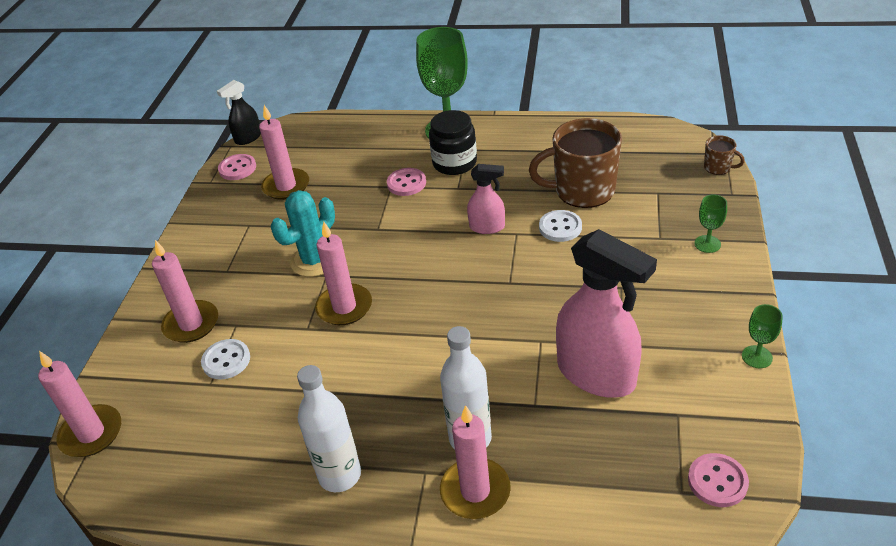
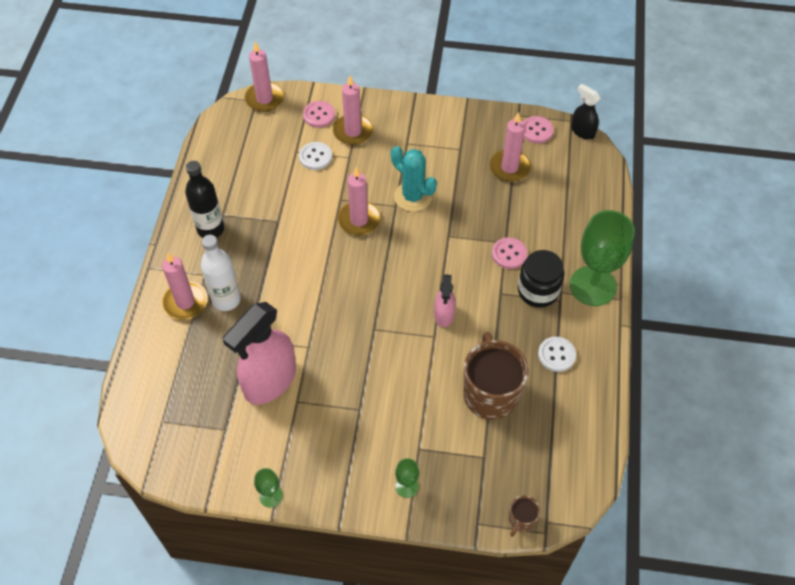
camera: 85 degrees right, 15 degrees up
white bottle [297,365,361,492] -> black bottle [185,161,224,238]
white button [539,210,582,242] -> white button moved to [538,337,576,372]
pink button [688,453,749,507] -> pink button moved to [303,101,335,128]

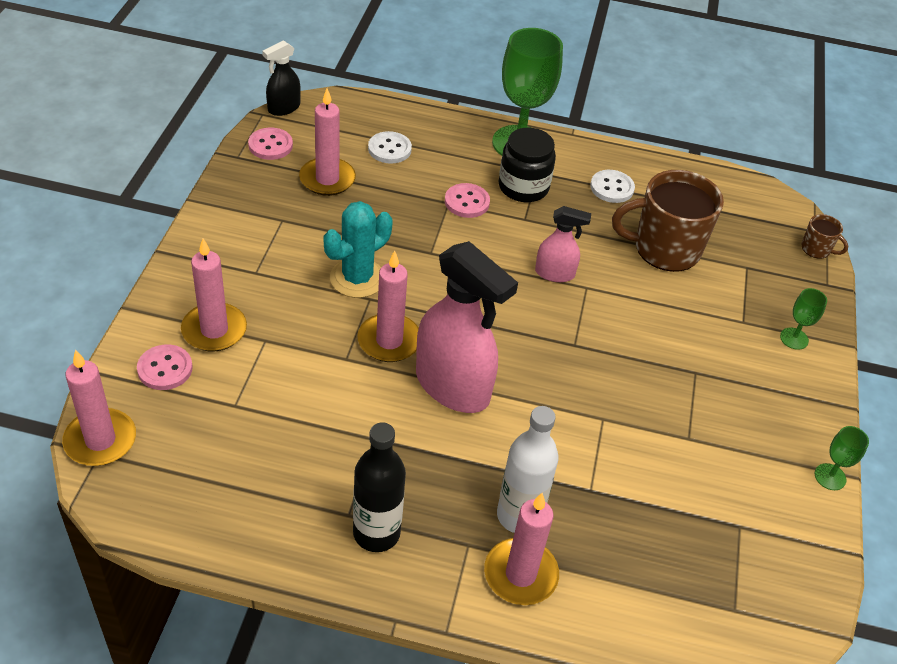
camera: 90 degrees left, 10 degrees down
pink spray bottle [223,302,296,405] -> pink spray bottle moved to [416,241,518,413]
white button [299,142,332,170] -> white button moved to [368,131,412,164]

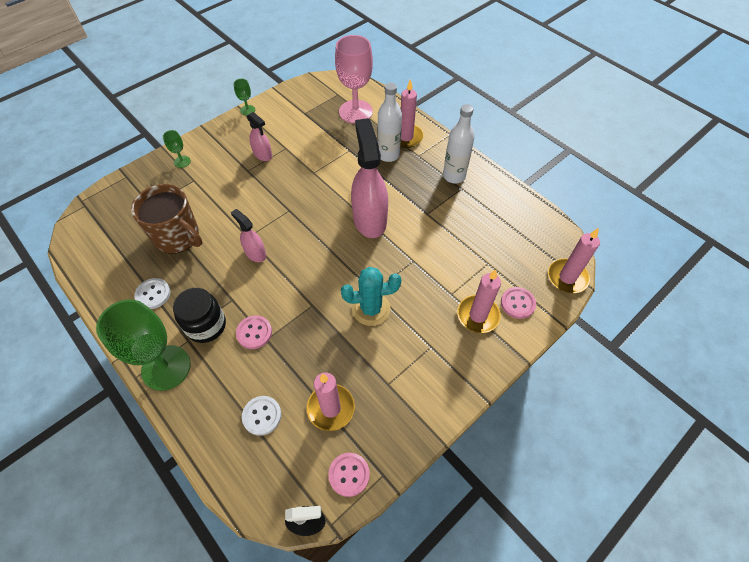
camera: 140 degrees left, 10 degrees up
black bottle [353,422,406,552] -> white bottle [443,104,475,183]
pink candle [358,251,419,362] -> none
brown mug [802,214,848,259] -> none
none -> pink spray bottle [247,112,272,161]
none -> pink goblet [335,35,373,124]

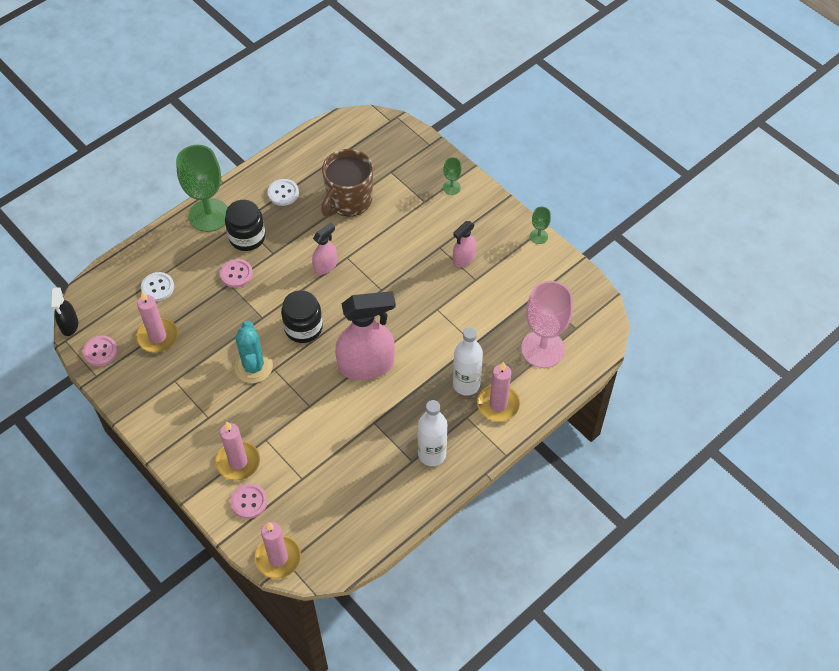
camera: 90 degrees right, 0 degrees up
none -> black jar [281,290,323,343]

